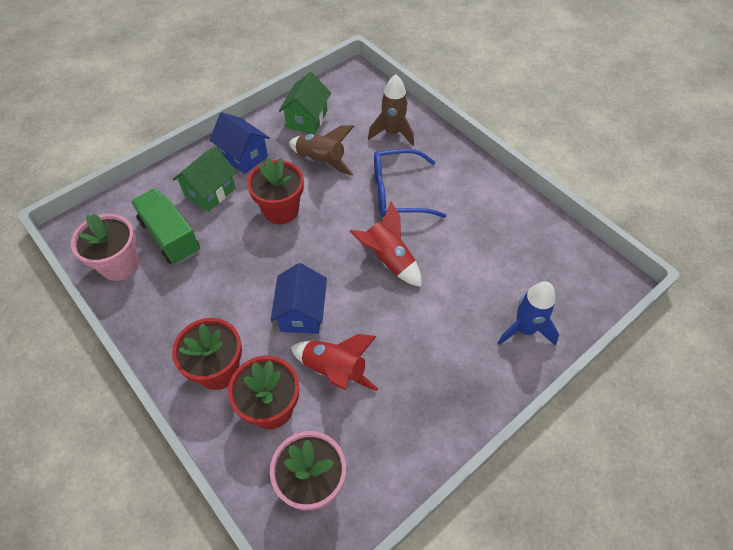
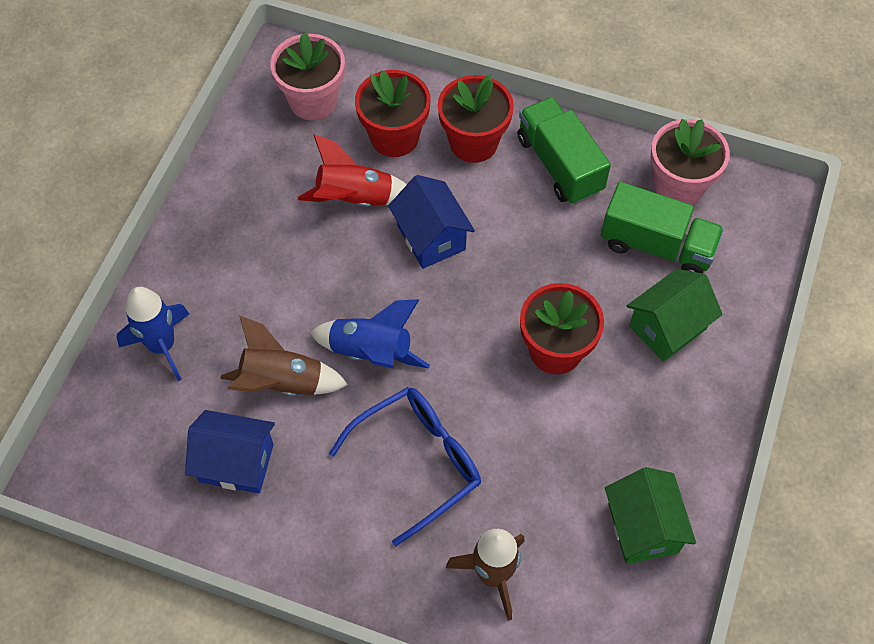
camera: 150 degrees right, 5 degrees up
green house [173,146,236,212] -> green house turned 45 degrees clockwise [627,269,723,362]
blue house [209,112,270,174] -> blue house moved to [185,410,275,493]
brown rocket [289,125,354,176] -> brown rocket moved to [220,316,348,396]
red rocket [350,201,422,287] -> blue rocket [310,299,430,369]
none -> green truck [517,97,611,205]

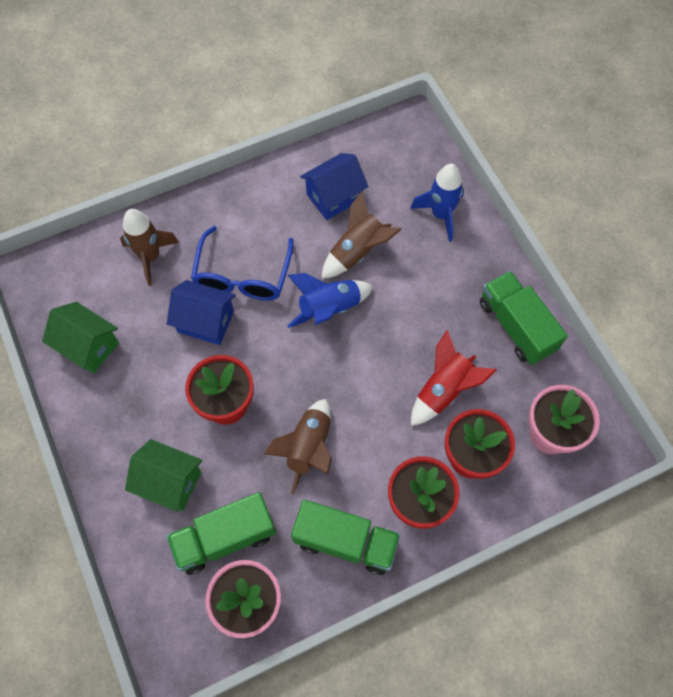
camera: 135 degrees right, 5 degrees up
blue house [388,175,475,269] -> blue house moved to [167,280,236,345]
green house [627,269,723,362] -> green house turned 75 degrees counterclockwise [125,439,202,512]
none -> brown rocket [264,399,332,495]
none -> green truck [480,271,568,365]

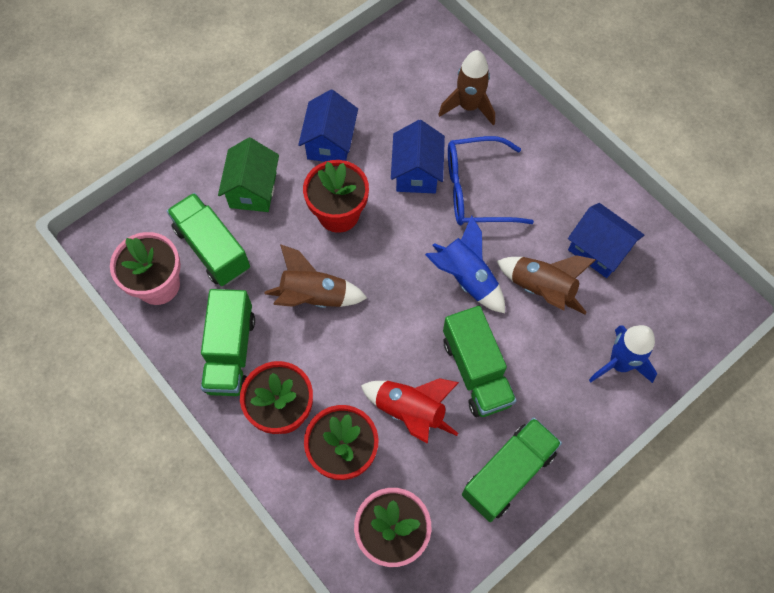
camera: 75 degrees right, 0 degrees up
green house [42,302,119,373] -> none
none -> blue house [298,90,358,162]
none -> green truck [443,306,517,417]

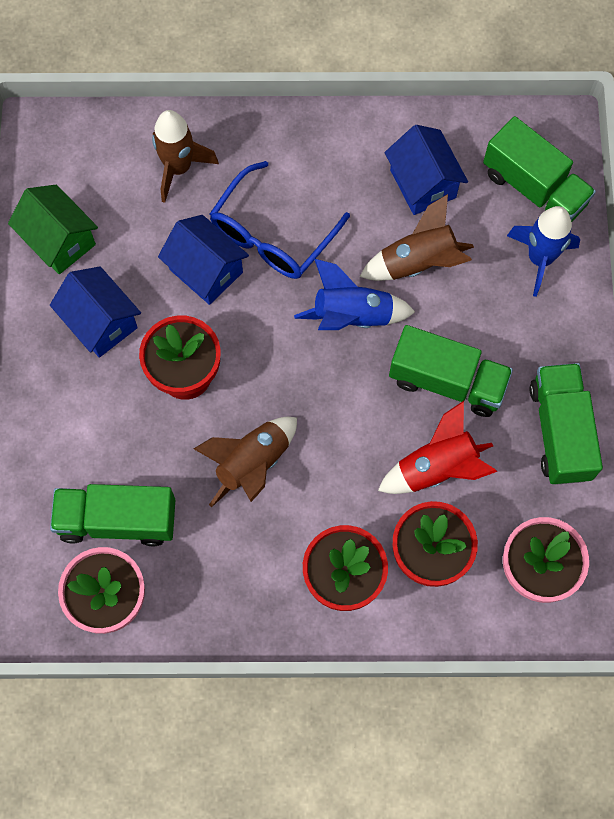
camera: 50 degrees left, 5 degrees up
green truck [201,289,255,396] -> green truck moved to [483,116,596,222]
green house [218,138,279,212] -> green house moved to [8,185,98,274]
blue house [568,203,644,278] -> blue house turned 75 degrees clockwise [385,125,468,215]

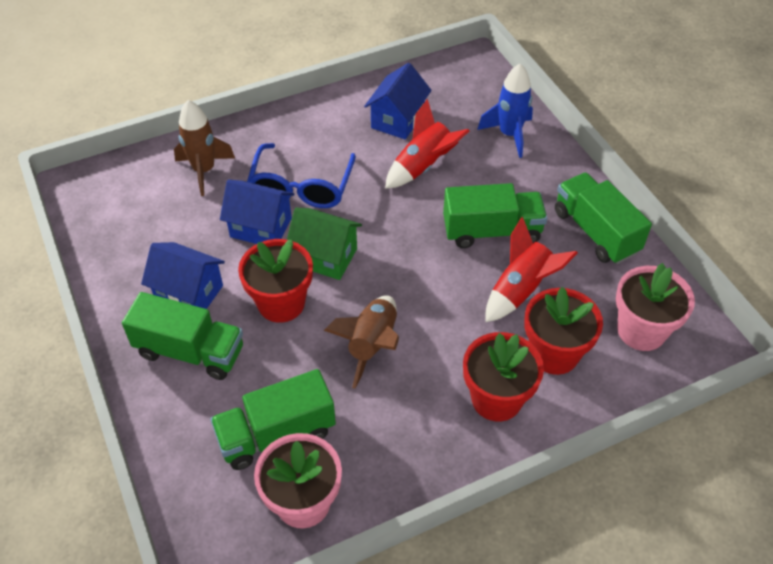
camera: 25 degrees left, 20 degrees down
green house [8,185,98,274] -> green house moved to [287,208,362,280]
blue rocket [294,259,415,330] -> none
brown rocket [360,194,474,281] -> red rocket [385,99,470,189]
blue house [385,125,468,215] -> blue house turned 75 degrees clockwise [364,63,432,140]
green truck [483,116,596,222] -> green truck moved to [122,292,243,380]

